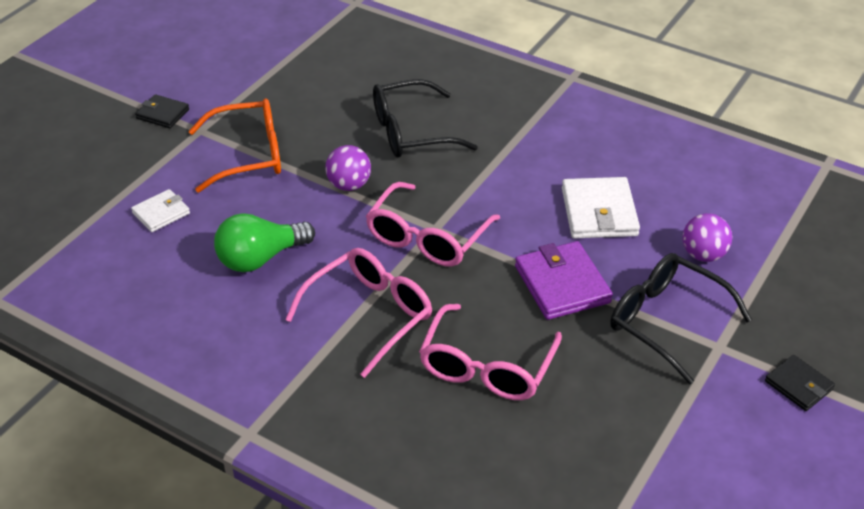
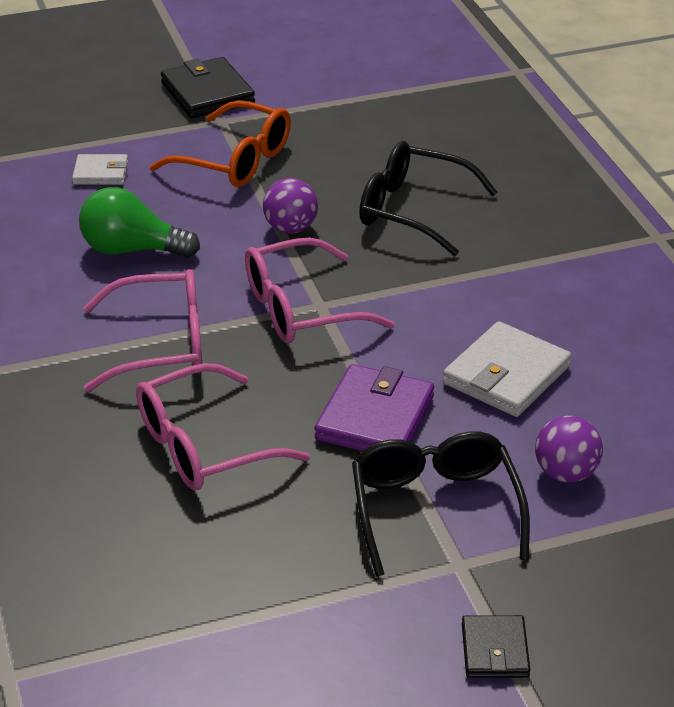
camera: 40 degrees right, 5 degrees down
black wallet [135,94,189,128] -> black wallet [161,57,255,118], size x1.71

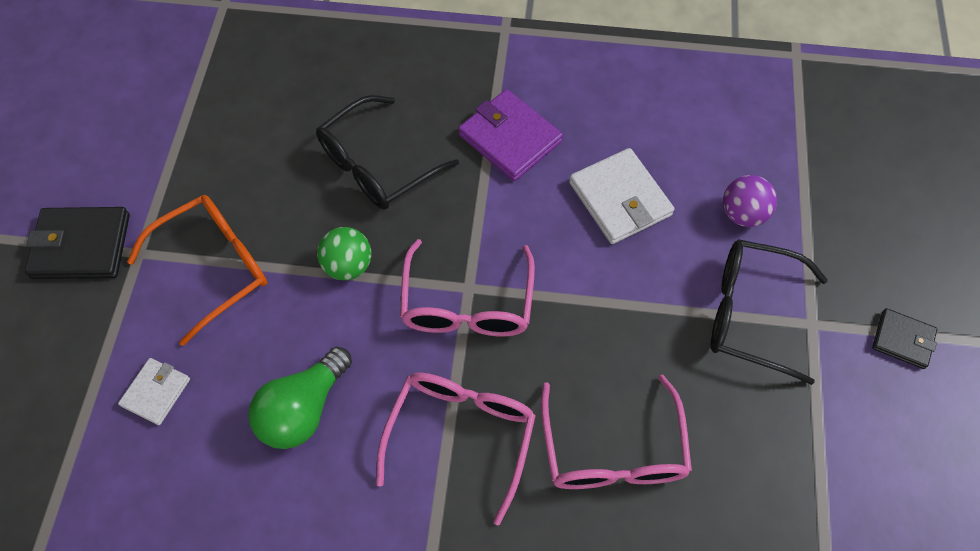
camera: 65 degrees left, 25 degrees up
purple ball [263,178,318,234] -> green ball [317,227,372,280]
purple wallet [314,364,434,451] -> purple wallet moved to [458,89,563,181]

